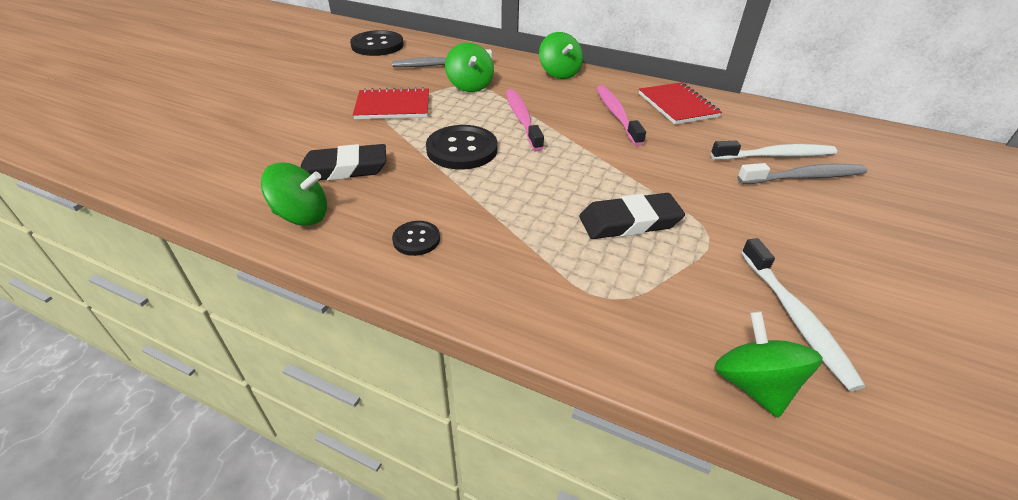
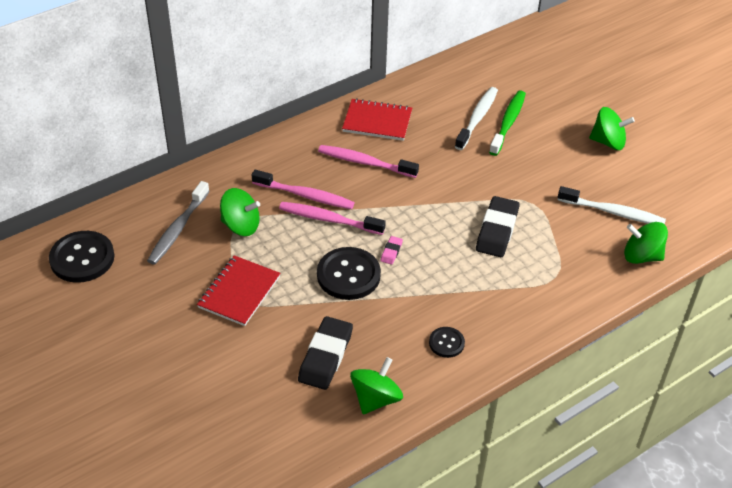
camera: 60 degrees left, 5 degrees up
green spinning top [539,32,583,79] -> green spinning top moved to [589,107,635,150]
grey toothbrush [737,163,867,184] -> green toothbrush [489,90,526,156]
none -> pink toothbrush [252,170,355,209]
none -> pink eraser [381,236,403,265]

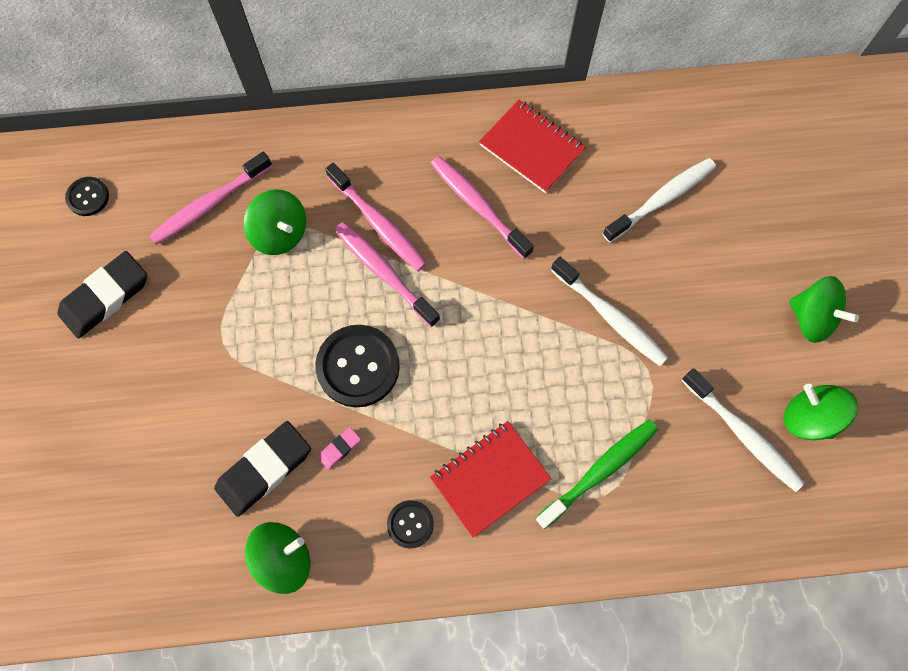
camera: 30 degrees right, 25 degrees up
black button [49,231,114,283] -> black button [65,177,109,216], size x0.53
grey toothbrush [147,181,210,265] -> pink toothbrush [149,152,272,245]
red notebook [197,255,280,326] -> red notebook moved to [430,421,552,537]
pink eraser [381,236,403,265] -> pink eraser moved to [318,427,361,469]
black eraser [476,196,519,257] -> black eraser moved to [57,251,147,338]
green toothbrush [489,90,526,156] -> green toothbrush moved to [535,420,658,529]
green spinning top [624,222,668,264] -> green spinning top moved to [783,384,858,440]
none -> white toothbrush [551,257,668,366]

